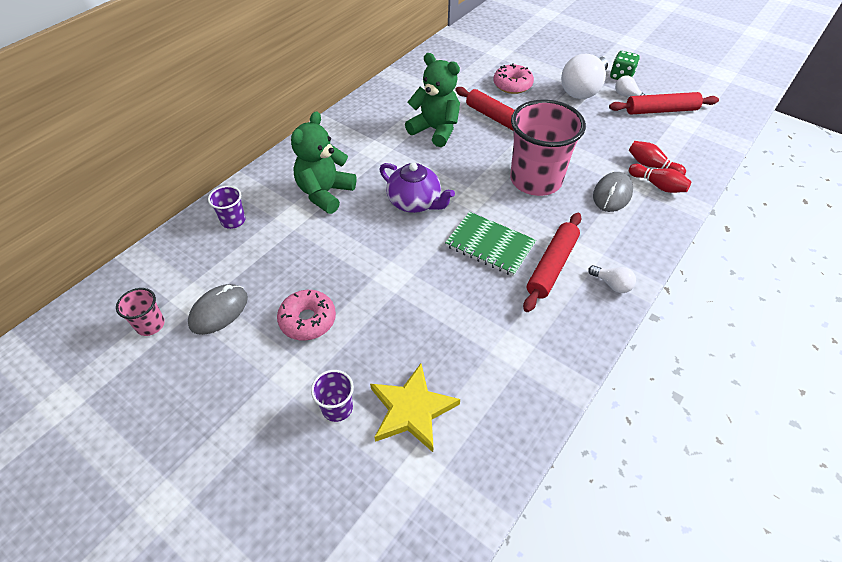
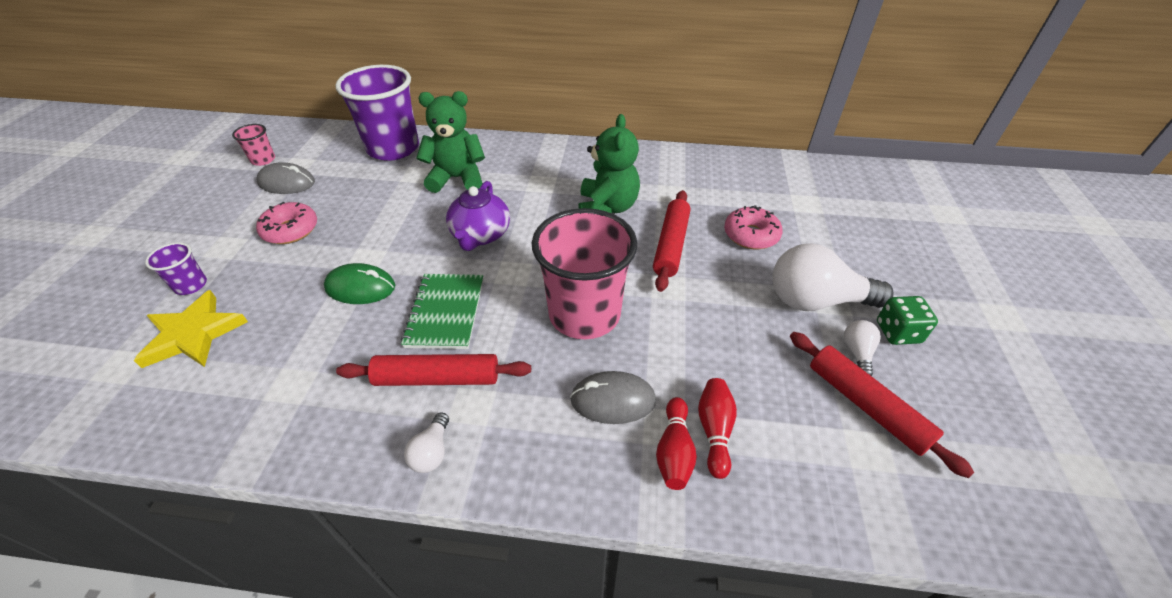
camera: 60 degrees right, 5 degrees down
purple cup [208,186,246,229] -> purple cup [335,65,419,161], size x2.28
none -> green mouse [324,263,395,304]

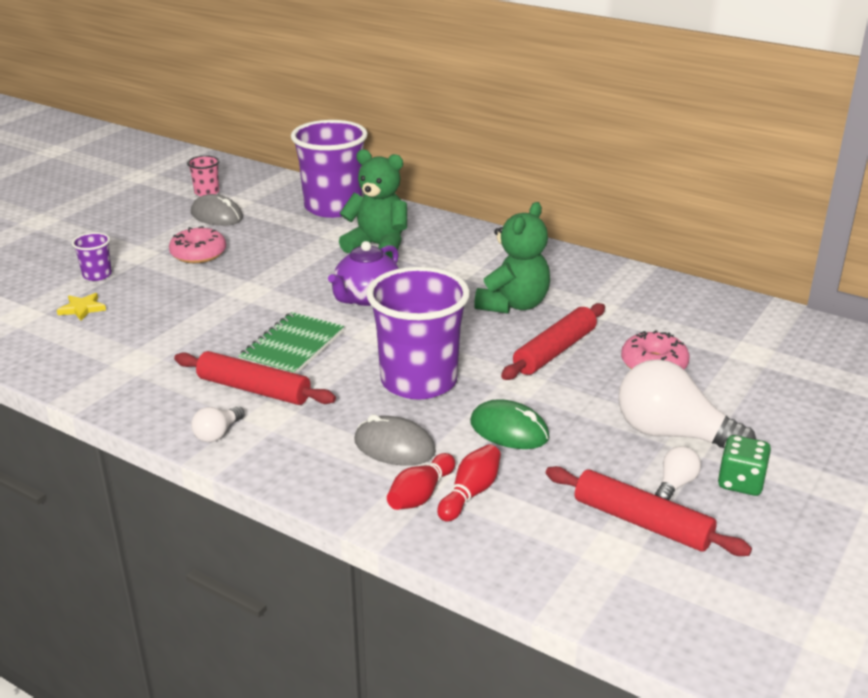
camera: 25 degrees right, 15 degrees down
yellow star [134,290,248,368] -> yellow star [57,293,106,321], size x0.53
green mouse [324,263,395,304] -> green mouse moved to [470,399,550,449]
pink cup [532,208,637,339] -> purple cup [366,267,470,400]
red rolling pin [790,332,974,478] -> red rolling pin turned 45 degrees counterclockwise [546,466,752,556]

